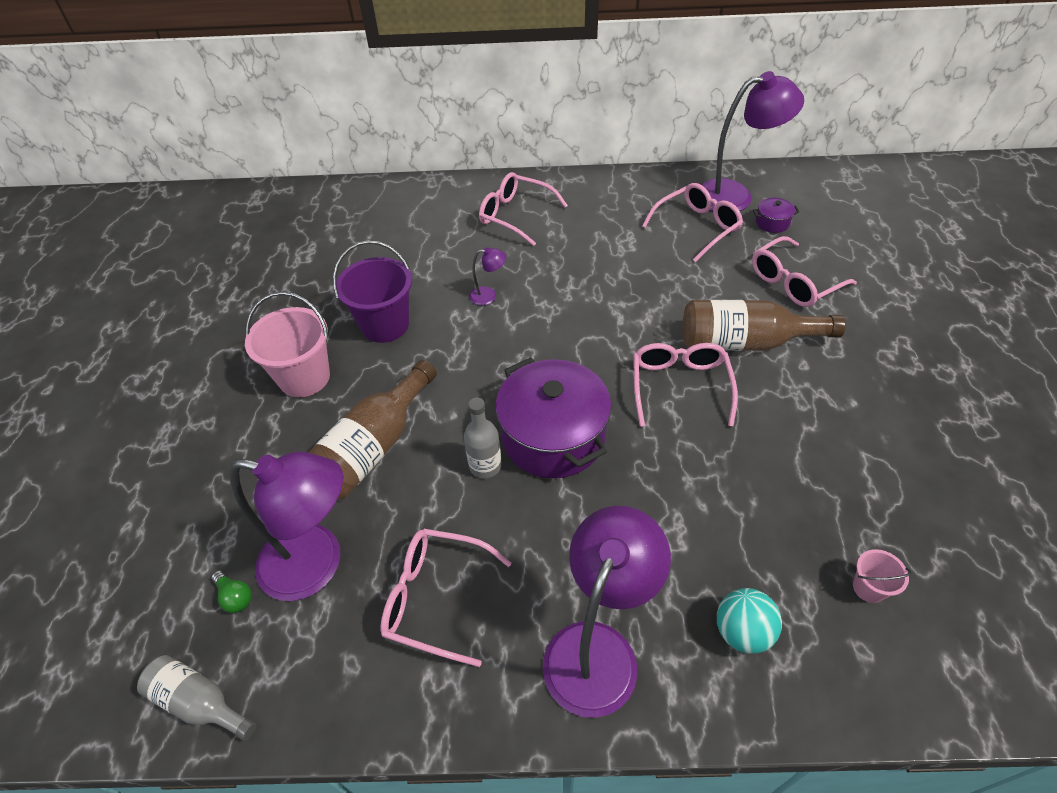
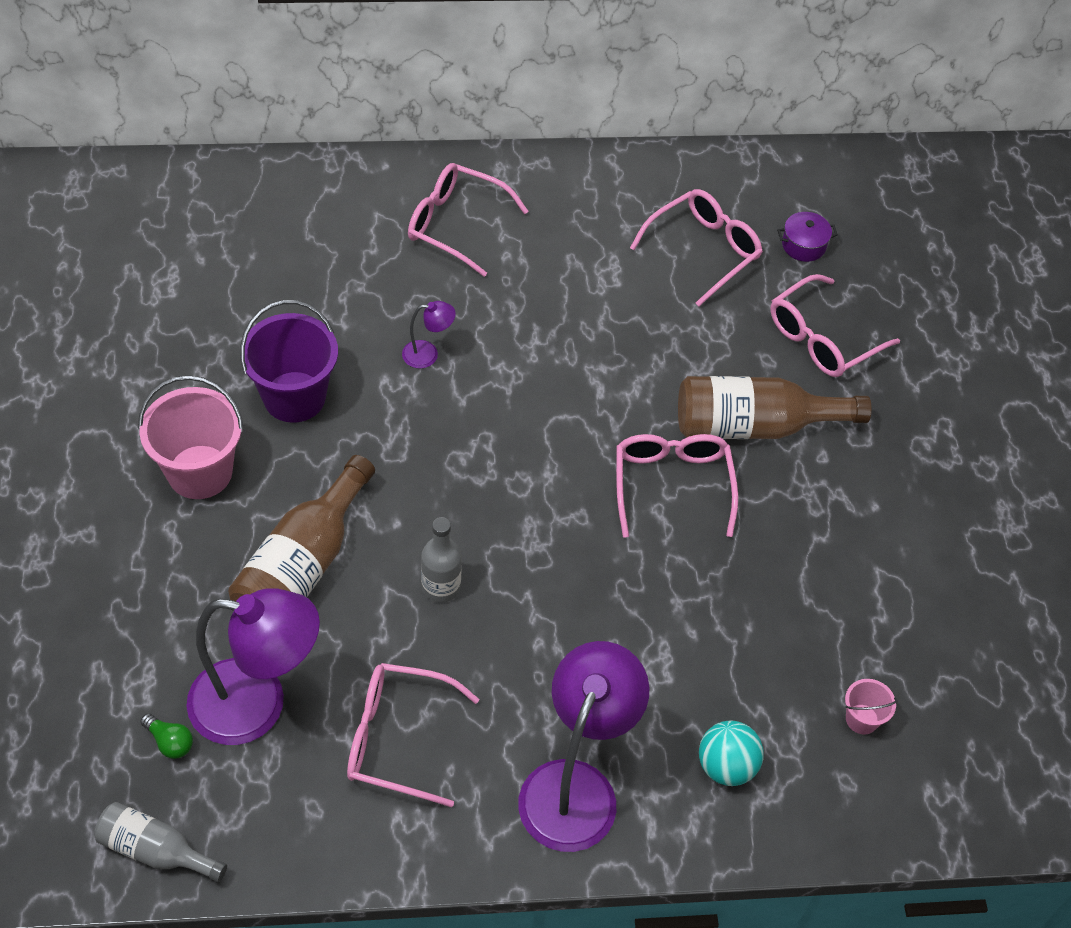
camera: 10 degrees left, 5 degrees up
purple pot [495,357,612,478] -> none
purple lamp [700,71,804,212] -> none

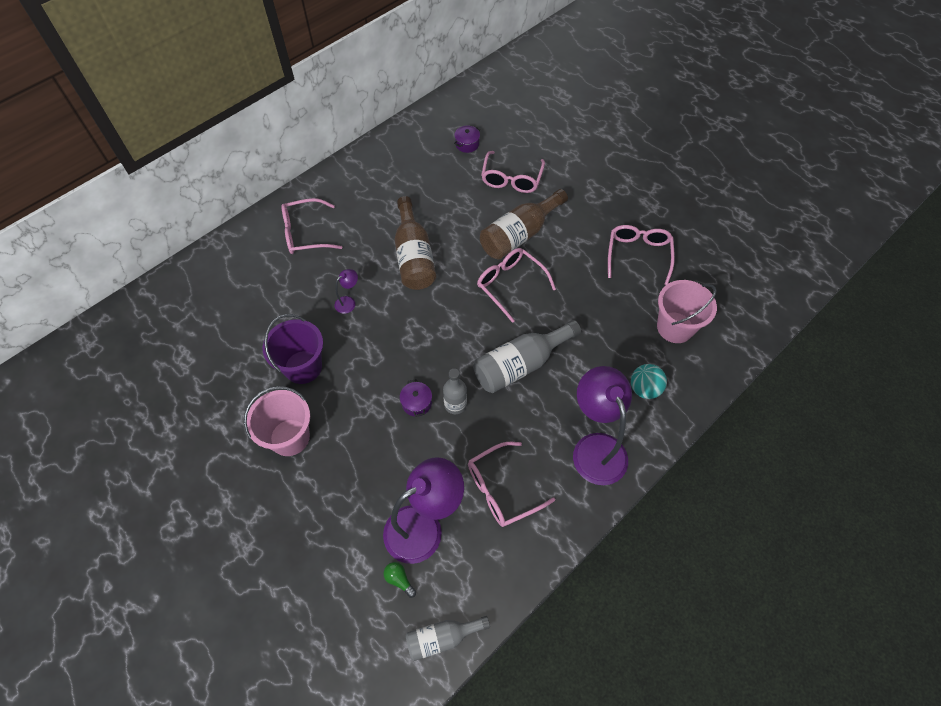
camera: 35 degrees left, 5 degrees up
green light bulb [141,713,193,759] -> green light bulb turned 135 degrees counterclockwise [383,562,416,598]
brown bottle [228,455,375,601] -> brown bottle moved to [394,196,436,290]
pink glasses [630,189,763,306] -> pink glasses moved to [608,225,675,285]
pink bucket [845,679,897,734] -> pink bucket [657,280,717,343], size x2.08
none -> purple pot [400,379,432,417]
none -> grey bottle [473,320,581,393]

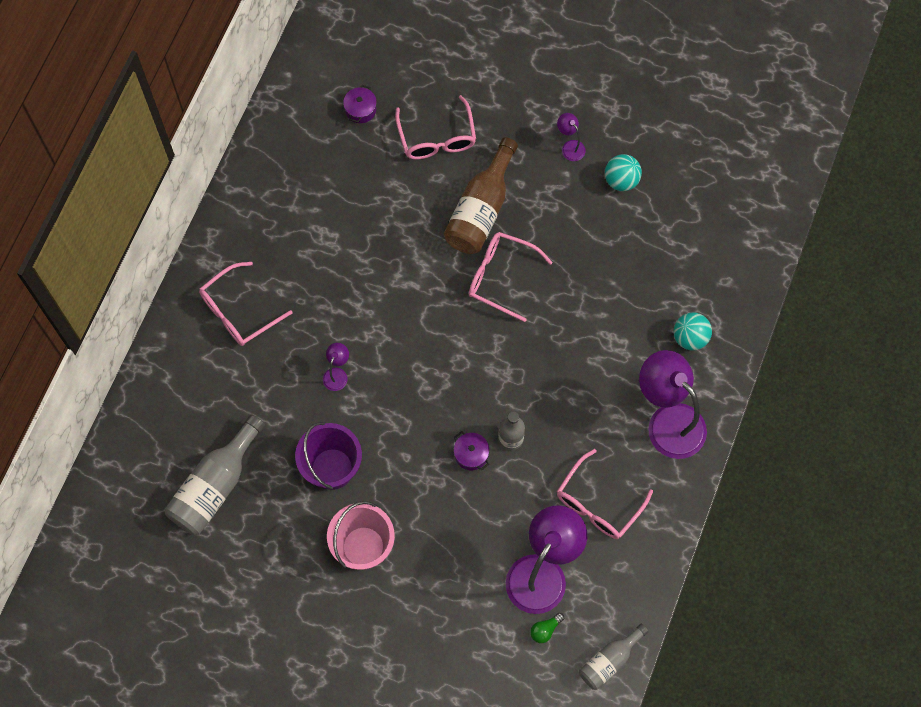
camera: 25 degrees left, 10 degrees up
green light bulb [383,562,416,598] -> green light bulb turned 60 degrees counterclockwise [530,613,564,643]
brown bottle [394,196,436,290] -> none
grey bottle [473,320,581,393] -> grey bottle moved to [164,414,265,535]
pink glasses [608,225,675,285] -> turquoise ball [605,154,642,191]
pink bucket [657,280,717,343] -> none
none -> purple lamp [557,113,585,161]

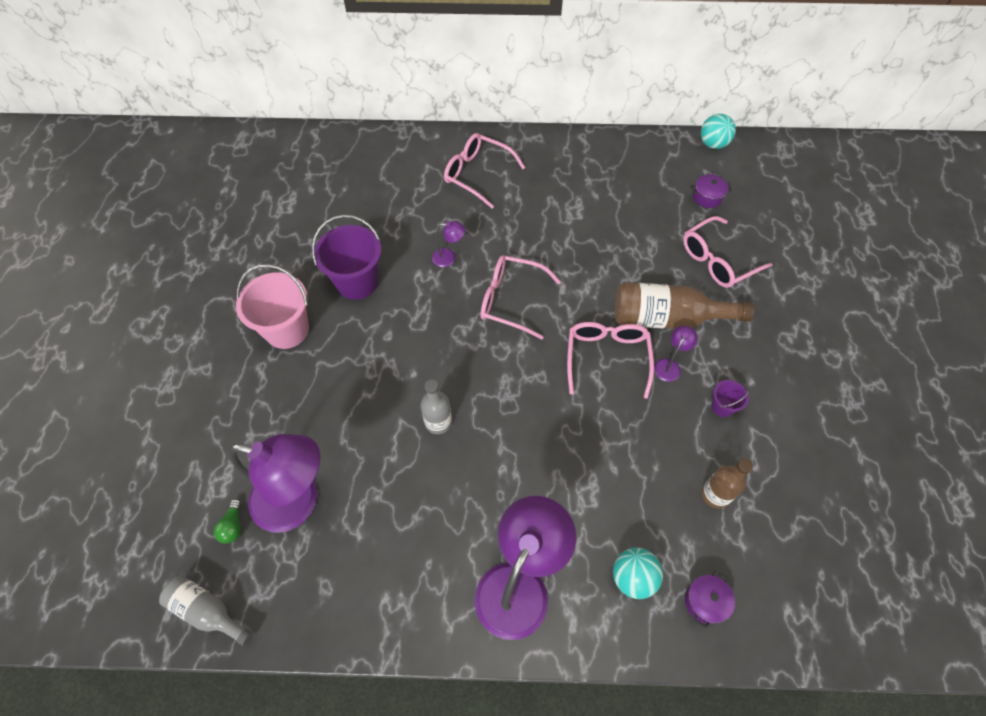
camera: 70 degrees right, 10 degrees down
grey bottle [164,414,265,535] -> none
purple pot [454,431,489,470] -> purple pot moved to [685,571,735,628]
green light bulb [530,613,564,643] -> green light bulb turned 120 degrees counterclockwise [214,499,241,544]
purple lamp [557,113,585,161] -> purple lamp moved to [654,325,698,382]
pink glasses [557,449,653,539] -> pink glasses moved to [480,255,561,339]
turquoise ball [605,154,642,191] -> turquoise ball moved to [701,114,736,149]
none -> brown bottle [701,458,753,509]
none -> purple bucket [711,380,749,417]

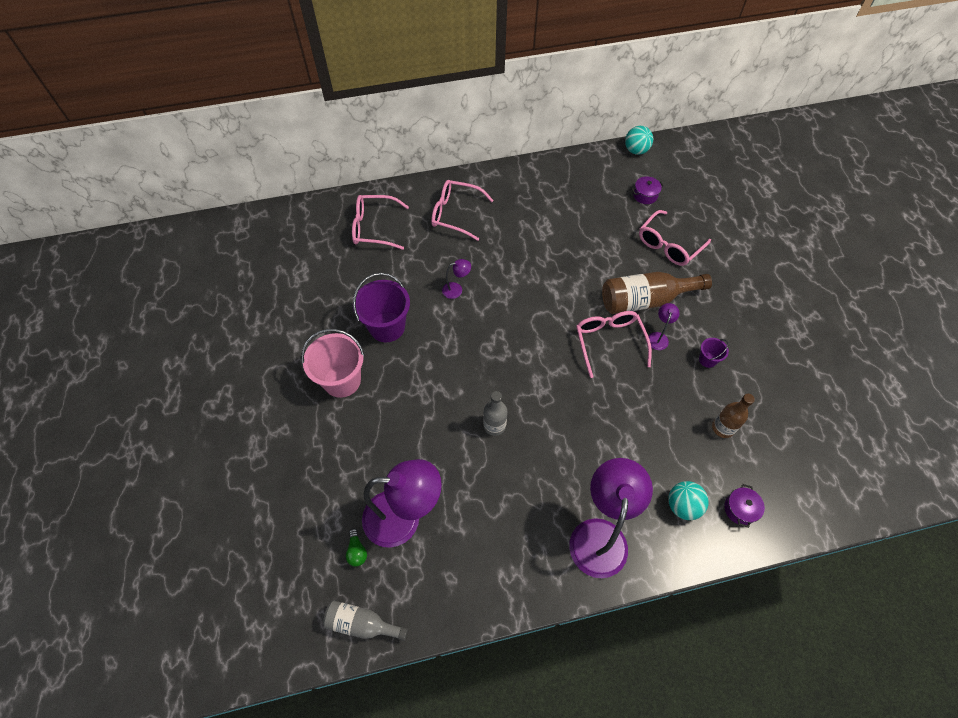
camera: 15 degrees left, 0 degrees up
pink glasses [480,255,561,339] -> pink glasses moved to [352,195,409,250]

